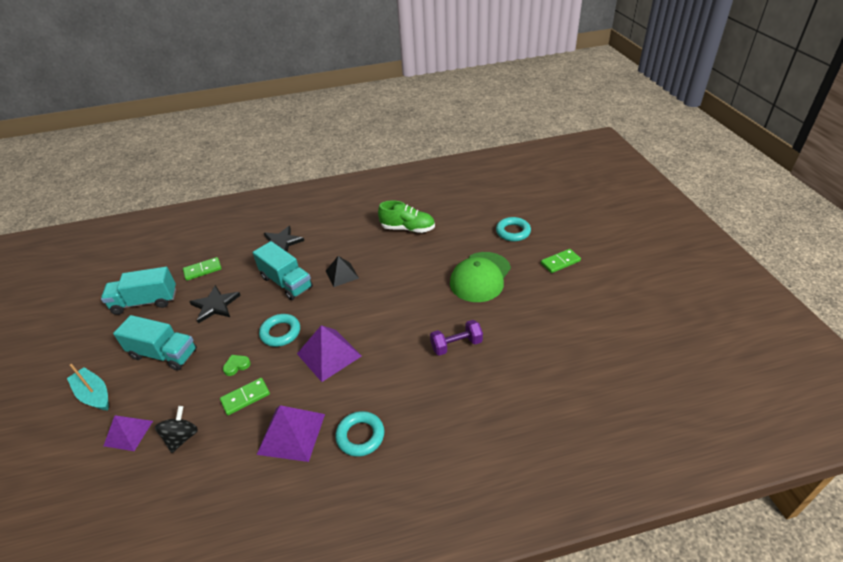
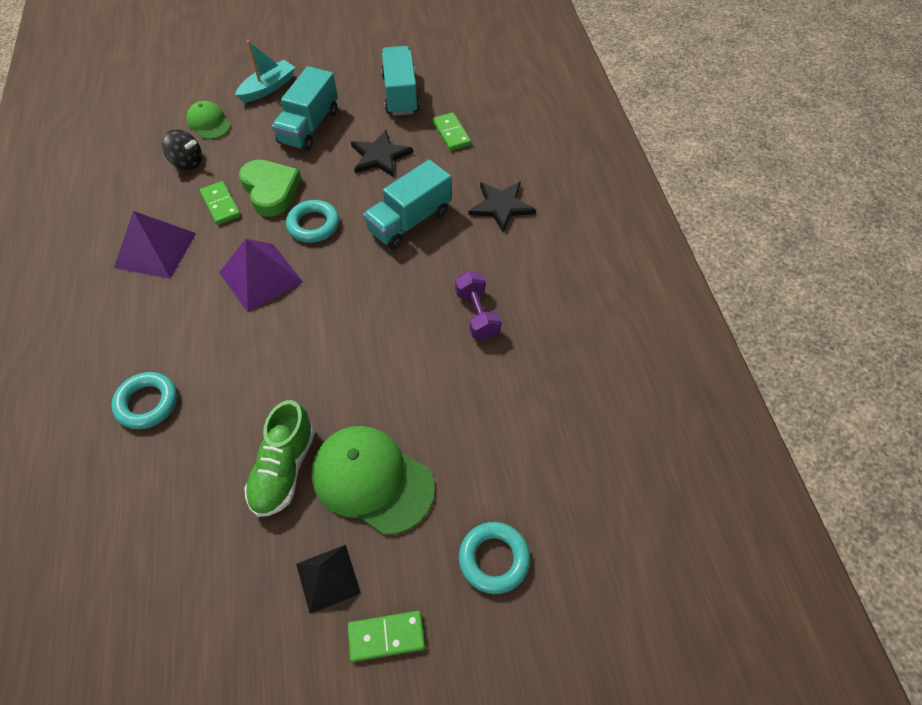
camera: 90 degrees right, 15 degrees up
purple pyramid [104,416,153,451] -> green cap [186,101,231,139]
green heart [223,355,251,376] -> green heart [239,160,302,217], size x2.18
black pyramid [326,256,359,287] -> black pyramid moved to [296,545,361,614]
turquoise ring [335,411,384,457] -> turquoise ring moved to [111,372,177,429]
green shoe [378,201,435,233] -> green shoe moved to [244,400,315,517]
purple dumbbell [430,320,483,356] -> purple dumbbell moved to [455,271,501,340]
green domino [541,249,581,273] -> green domino turned 75 degrees counterclockwise [348,611,425,662]

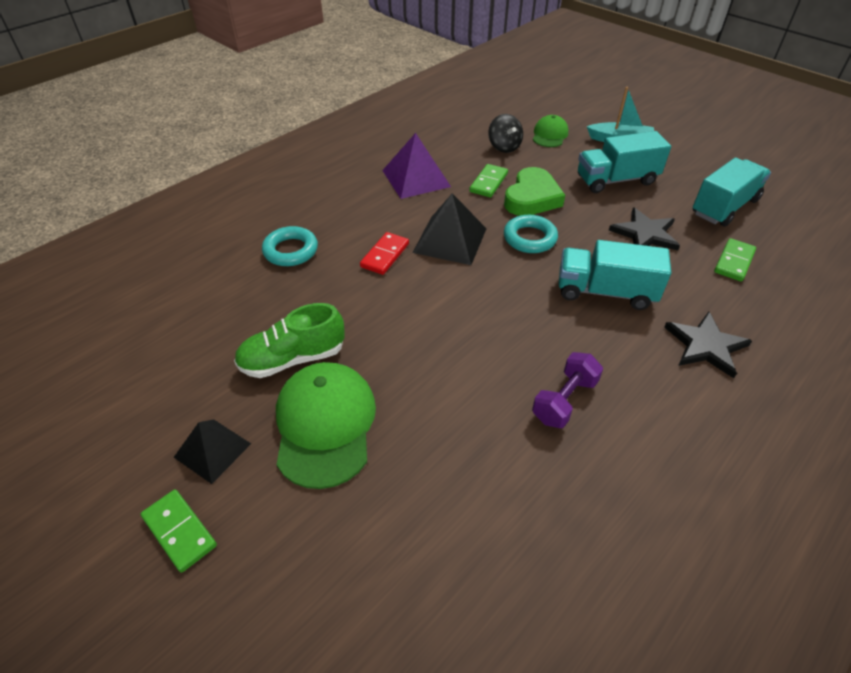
camera: 55 degrees right, 10 degrees down
purple pyramid [219,239,303,312] -> black pyramid [413,193,487,265]
turquoise ring [459,522,530,594] -> none
none -> red domino [360,232,409,275]

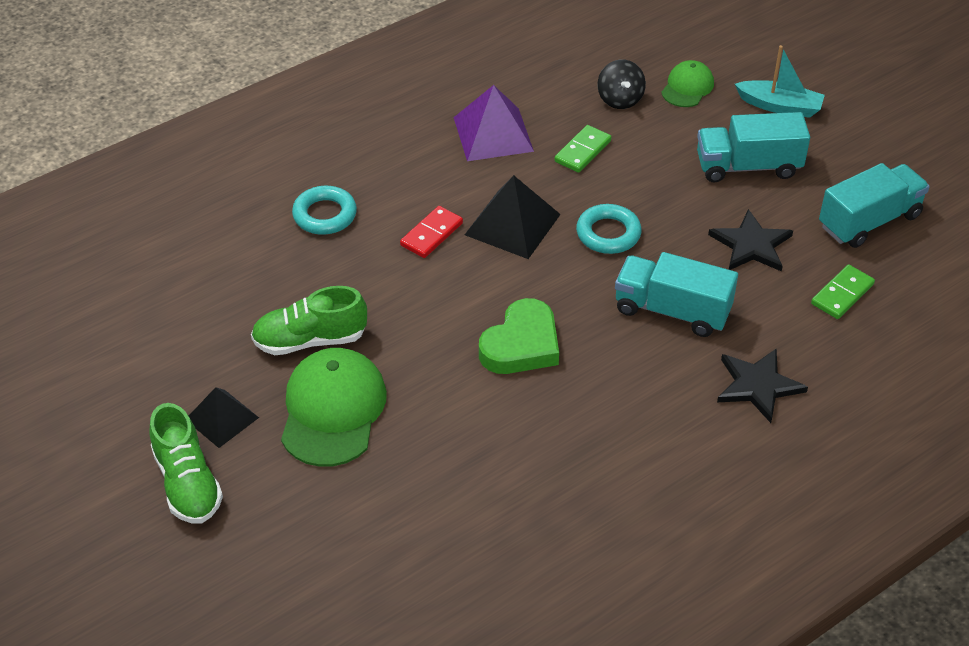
camera: 10 degrees right, 0 degrees up
green domino [141,489,217,573] -> green shoe [149,403,223,523]
green heart [504,167,565,216] -> green heart moved to [479,298,559,374]
purple dumbbell [532,352,603,428] -> none

